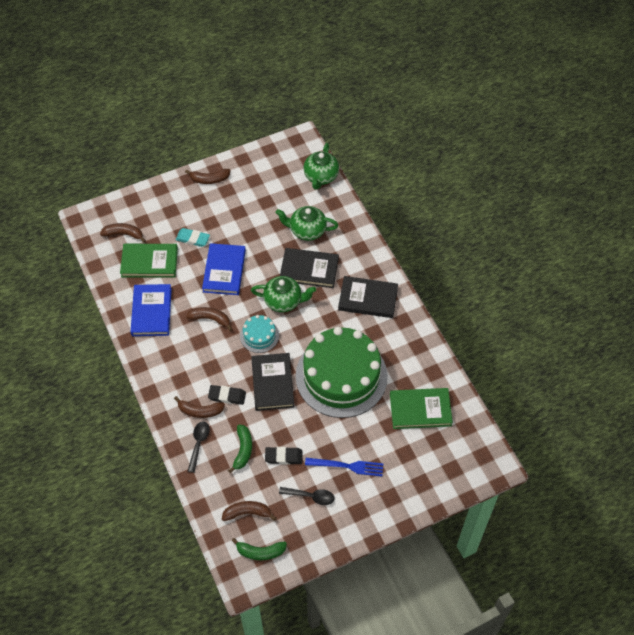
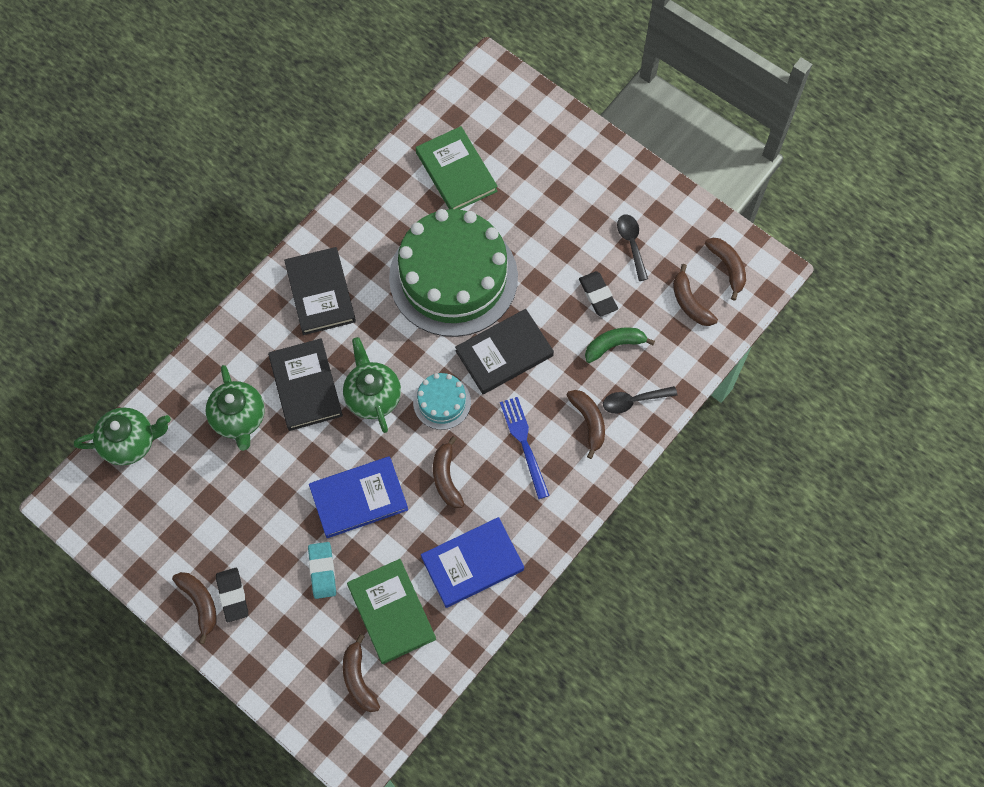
camera: 115 degrees left, 10 degrees up
black eraser [208,385,246,405] -> black eraser moved to [216,568,248,623]
green banana [232,538,287,560] -> brown banana [705,238,746,301]
blue fork [305,458,383,476] -> blue fork moved to [500,397,550,499]

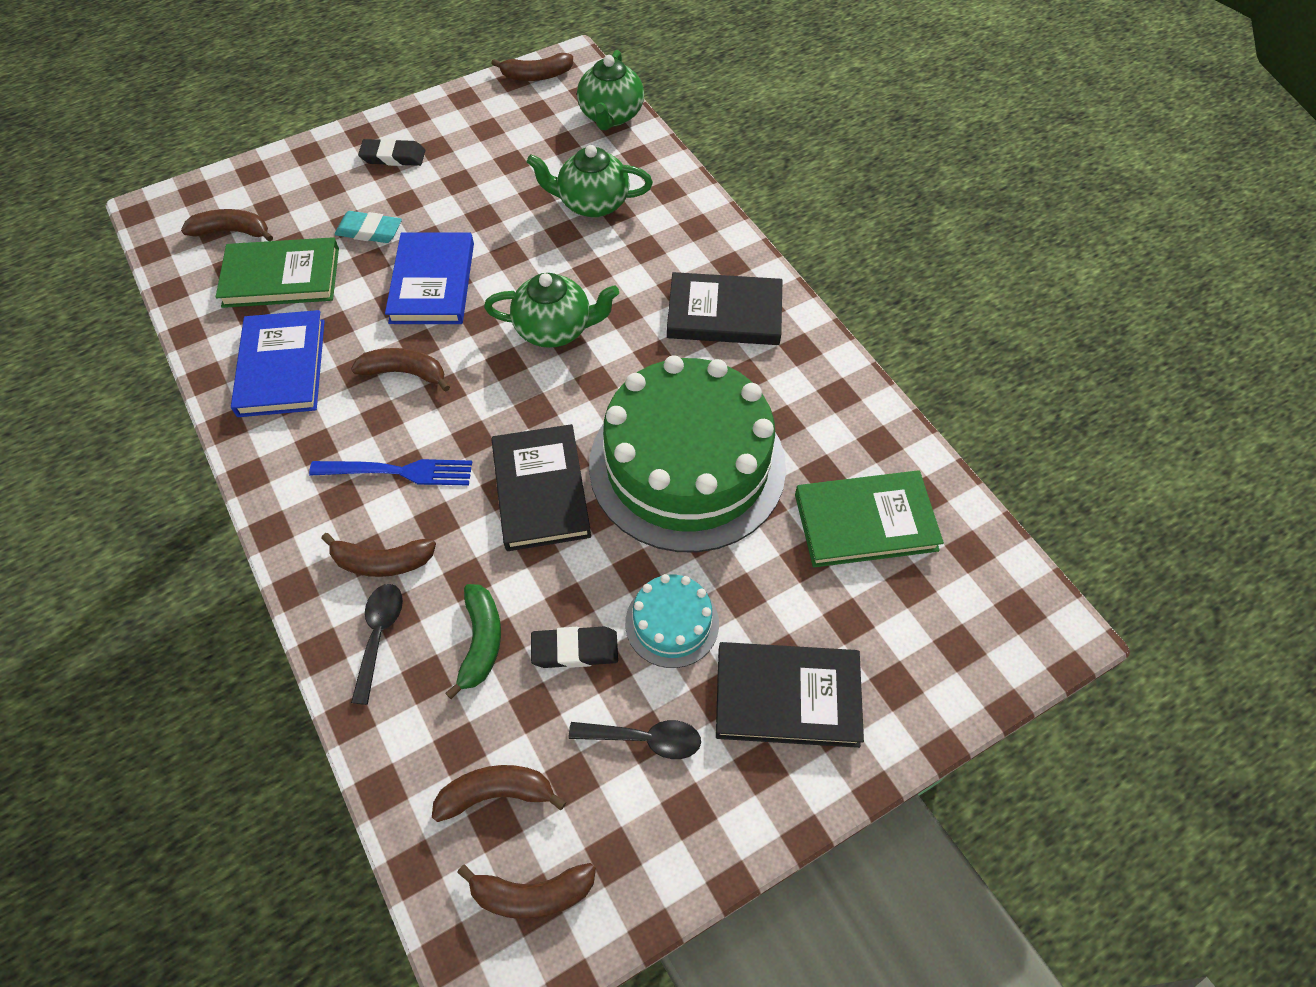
camera: 110 degrees right, 10 degrees down
brown banana [172,572,217,644] -> brown banana moved to [491,53,573,81]
black book [268,338,343,431] -> black book moved to [716,642,864,748]
turquoise cake [413,373,471,430] -> turquoise cake moved to [625,574,719,668]

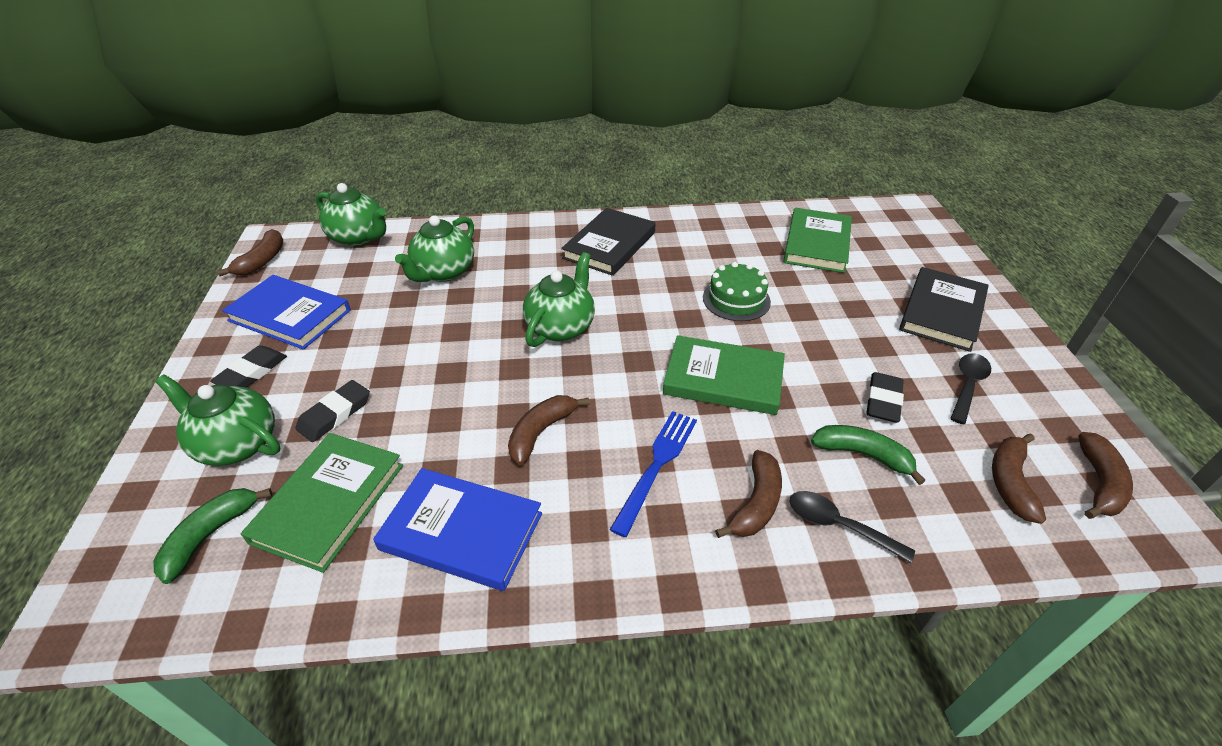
camera: 65 degrees left, 15 degrees down
brown banana [181,209,273,241] -> green banana [153,488,272,584]
turquoise eraser [335,211,402,243] -> black eraser [295,380,370,442]
blue book [385,232,474,324] -> blue book moved to [222,275,351,350]
black book [491,424,591,551] -> green book [663,335,785,415]
green cake [589,355,786,552] -> green cake [703,262,771,321], size x0.43
turquoise cake [625,574,719,668] -> none
none -> green teapot [155,374,280,466]

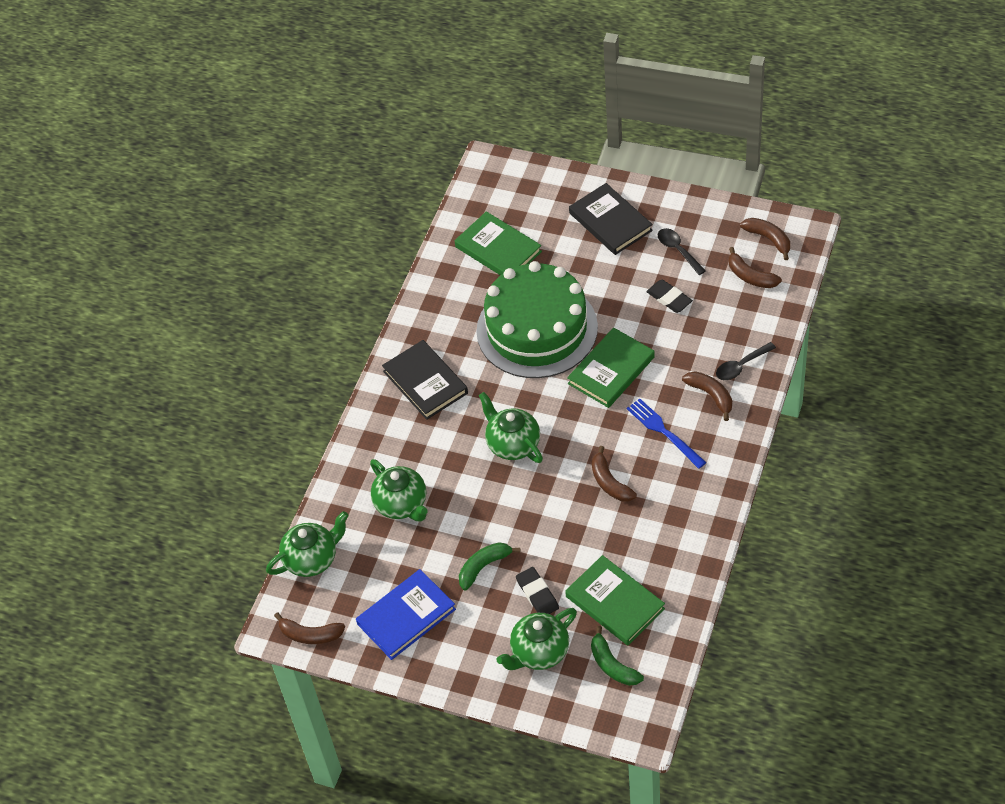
camera: 60 degrees left, 10 degrees up
black eraser [210,345,287,388] -> none
brown banana [217,229,283,276] -> brown banana turned 150 degrees clockwise [274,612,345,644]
blue book [373,468,542,591] -> none
green cake [703,262,771,321] -> green cake [476,261,598,378], size x2.30
green banana [811,425,925,485] -> green banana moved to [459,542,520,590]

